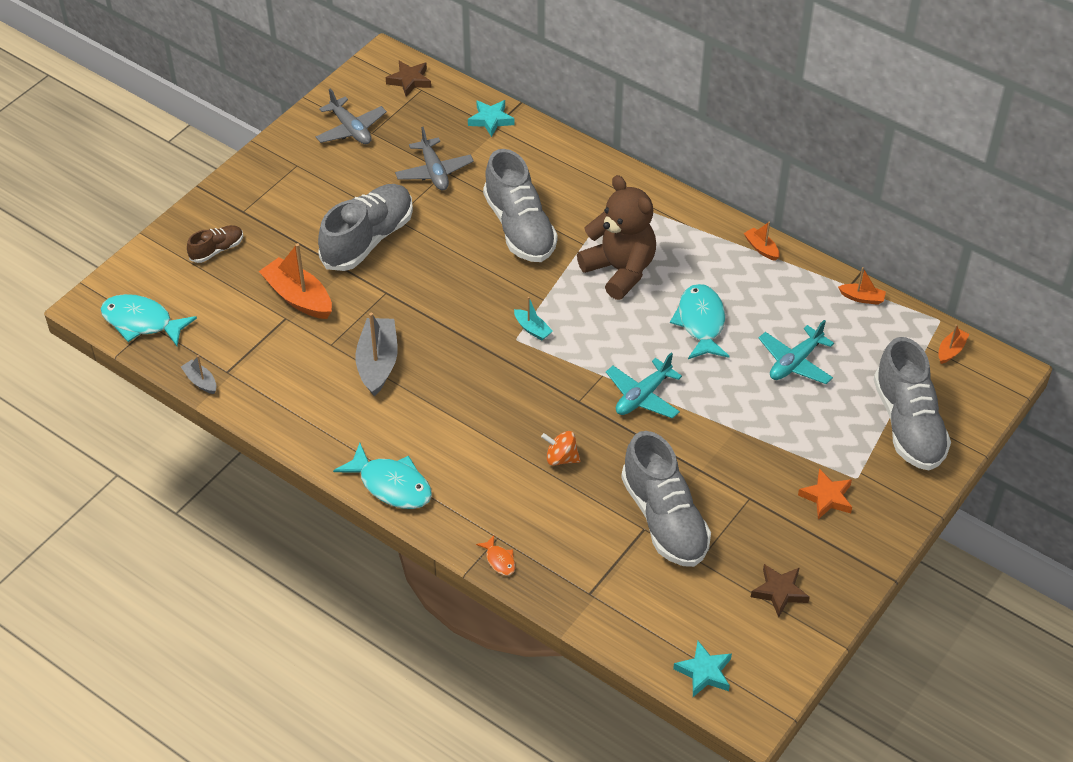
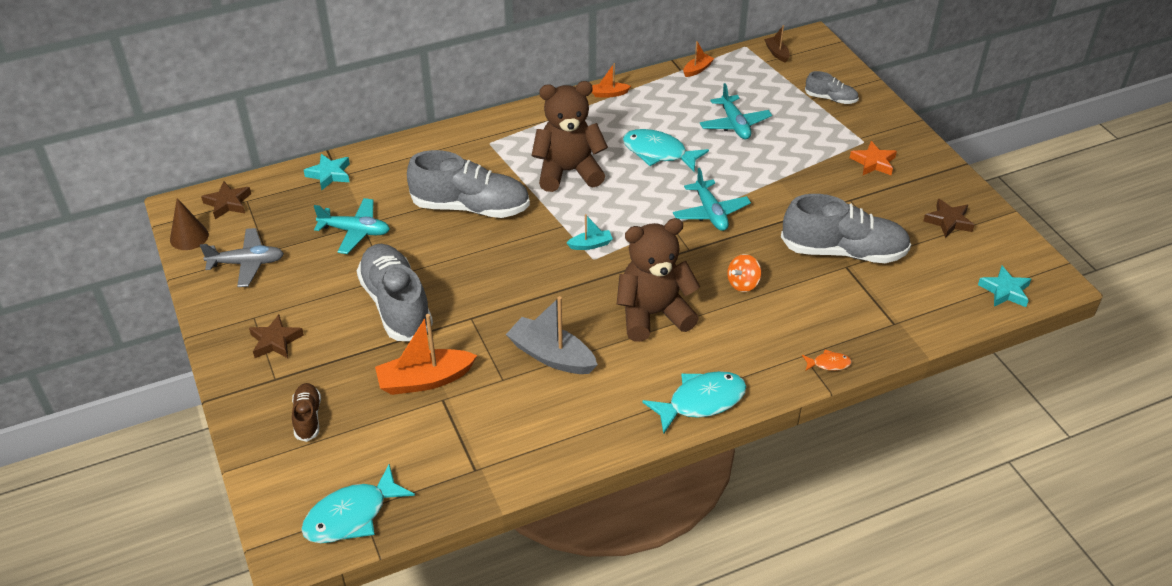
camera: 60 degrees left, 5 degrees down
grey boat [181,355,216,394] -> none
grey plane [395,127,474,191] -> turquoise plane [314,198,390,254]
grey shoe [874,337,951,470] -> grey shoe [805,71,859,104], size x0.49
orange boat [938,324,969,364] -> brown boat [764,25,790,63]
none -> brown cone [170,198,209,250]
none -> brown star [249,314,304,358]
none -> brown teddy bear [617,218,700,341]

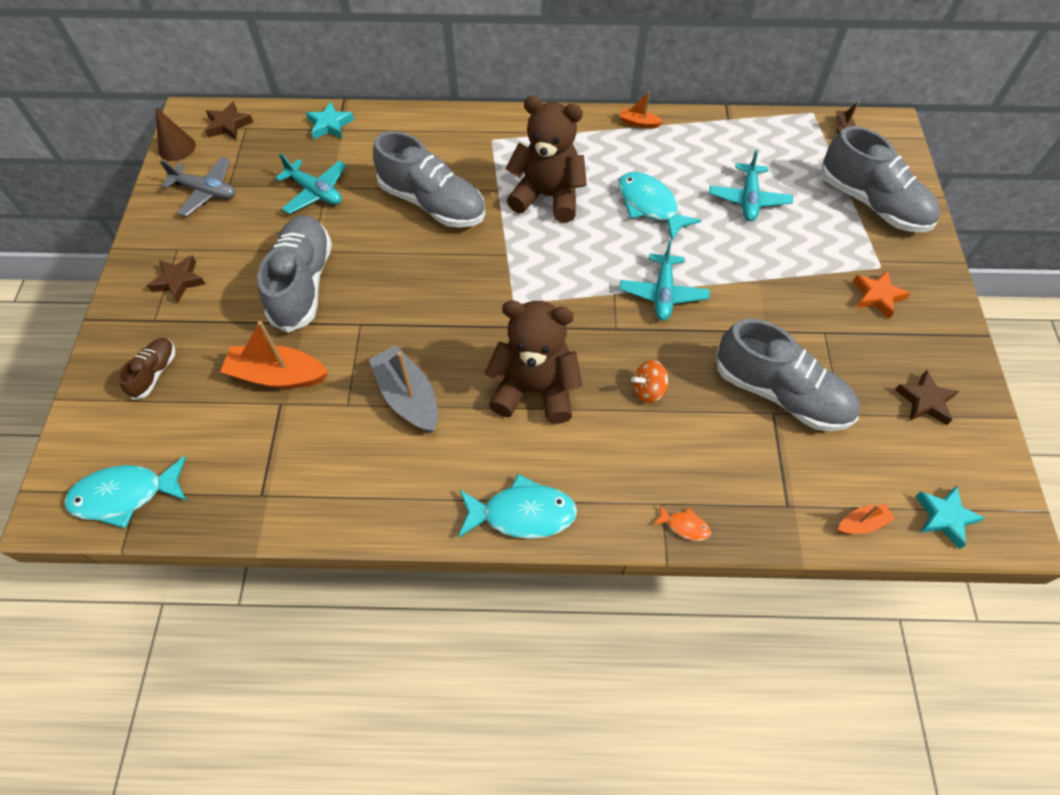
camera: 25 degrees right, 15 degrees up
turquoise boat [567,214,613,250] -> none
orange boat [683,41,714,77] -> orange boat moved to [838,503,895,534]
grey shoe [805,71,859,104] -> grey shoe [821,126,940,232], size x2.05

